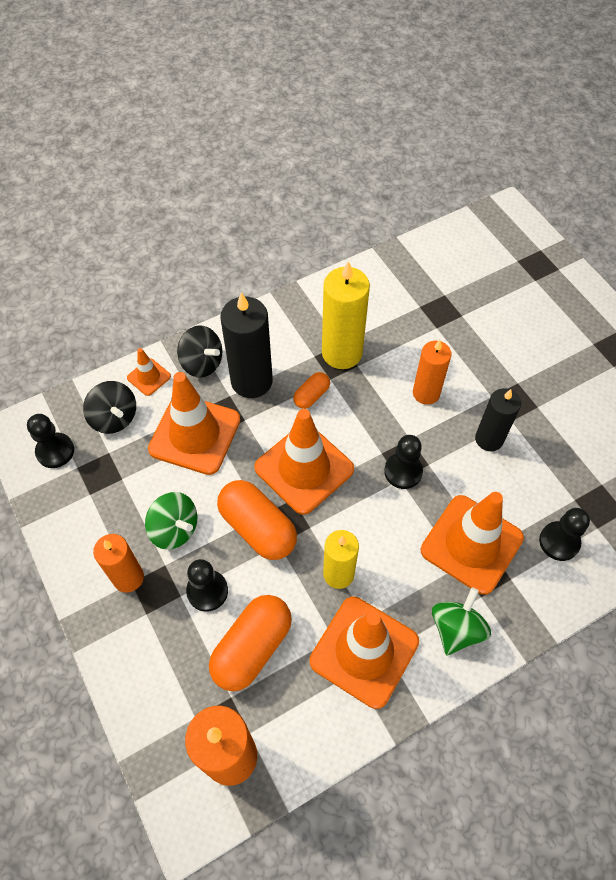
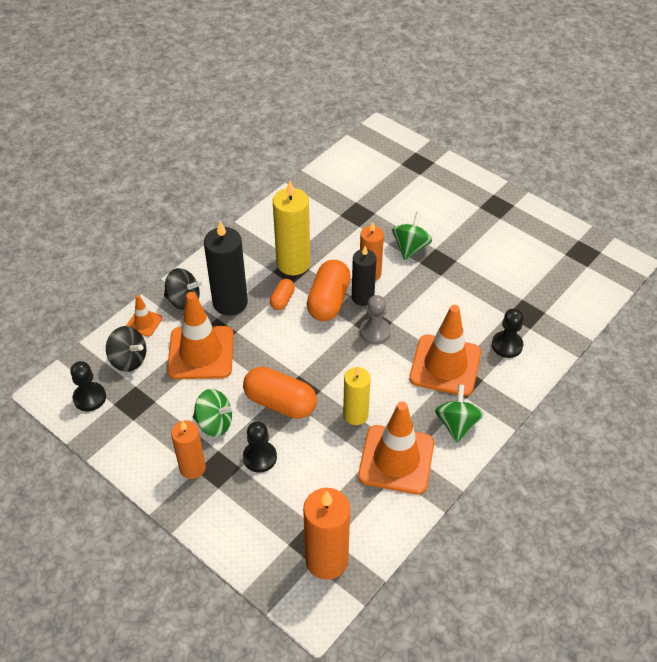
camera: 20 degrees left, 10 degrees down
orange capsule [209,595,292,691] -> orange capsule moved to [307,260,351,321]
orange traffic cone [254,409,354,515] -> none
black pawn [384,435,423,489] -> grey pawn [360,295,391,344]
black candle [475,388,521,451] -> black candle moved to [352,246,377,306]
none -> green spinning top [392,211,432,260]

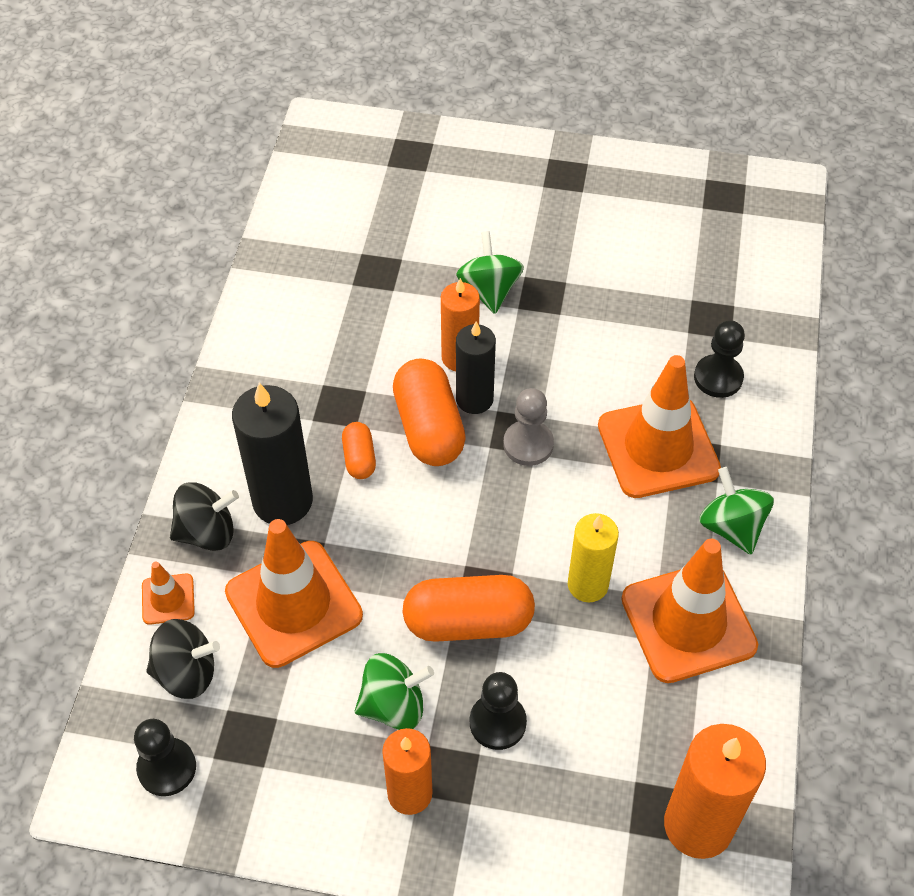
camera: 30 degrees left, 5 degrees up
yellow candle [273,181,310,275] -> none

